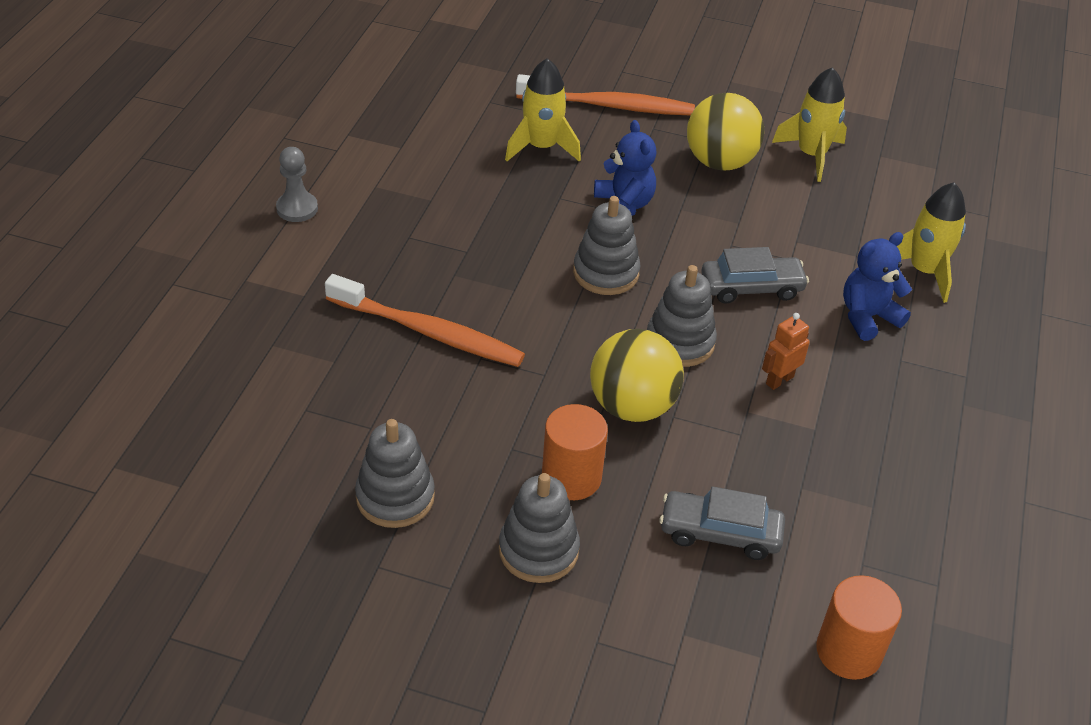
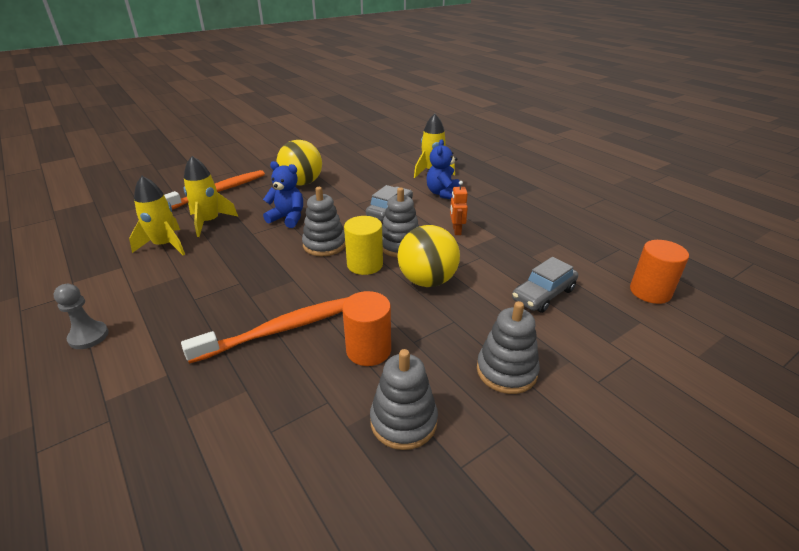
camera: 50 degrees left, 10 degrees down
orange cylinder [542,404,608,500] -> orange cylinder moved to [342,291,391,366]
yellow rocket [772,67,847,182] -> yellow rocket moved to [129,176,185,255]
none -> yellow cylinder [344,216,383,275]

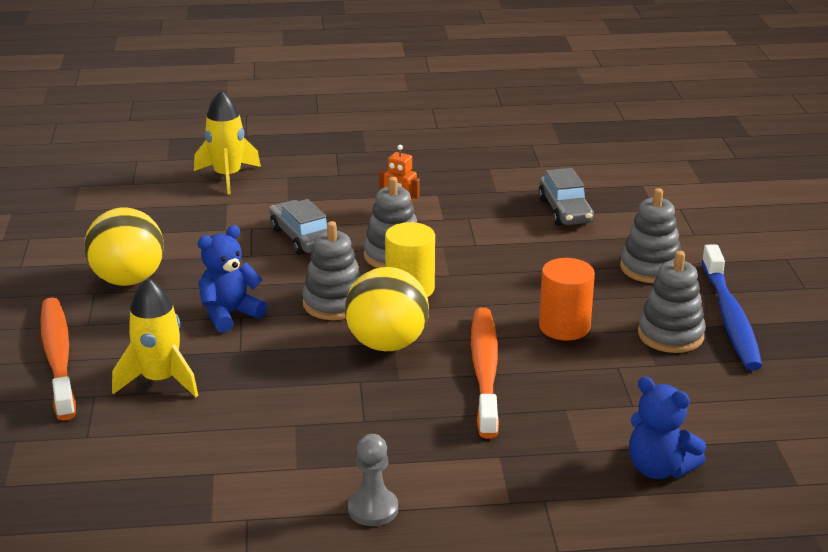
camera: 60 degrees left, 5 degrees down
yellow rocket [129,176,185,255] -> none
yellow ball [398,225,460,287] -> yellow ball moved to [345,267,429,351]
blue teddy bear [426,139,460,199] -> blue teddy bear moved to [629,377,706,479]
orange cylinder [630,240,689,304] -> none
none -> blue toothbrush [702,245,762,370]

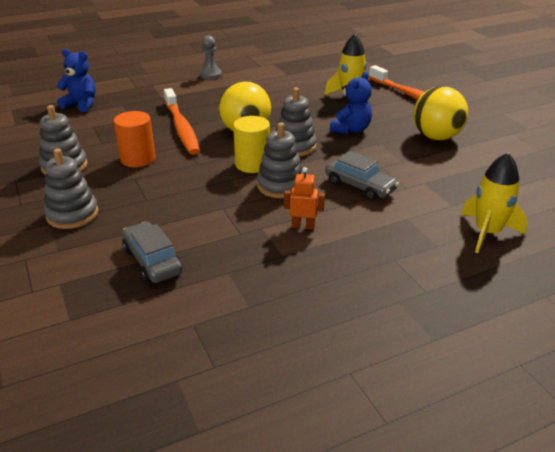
camera: 160 degrees right, 5 degrees up
blue toothbrush [702,245,762,370] -> none

